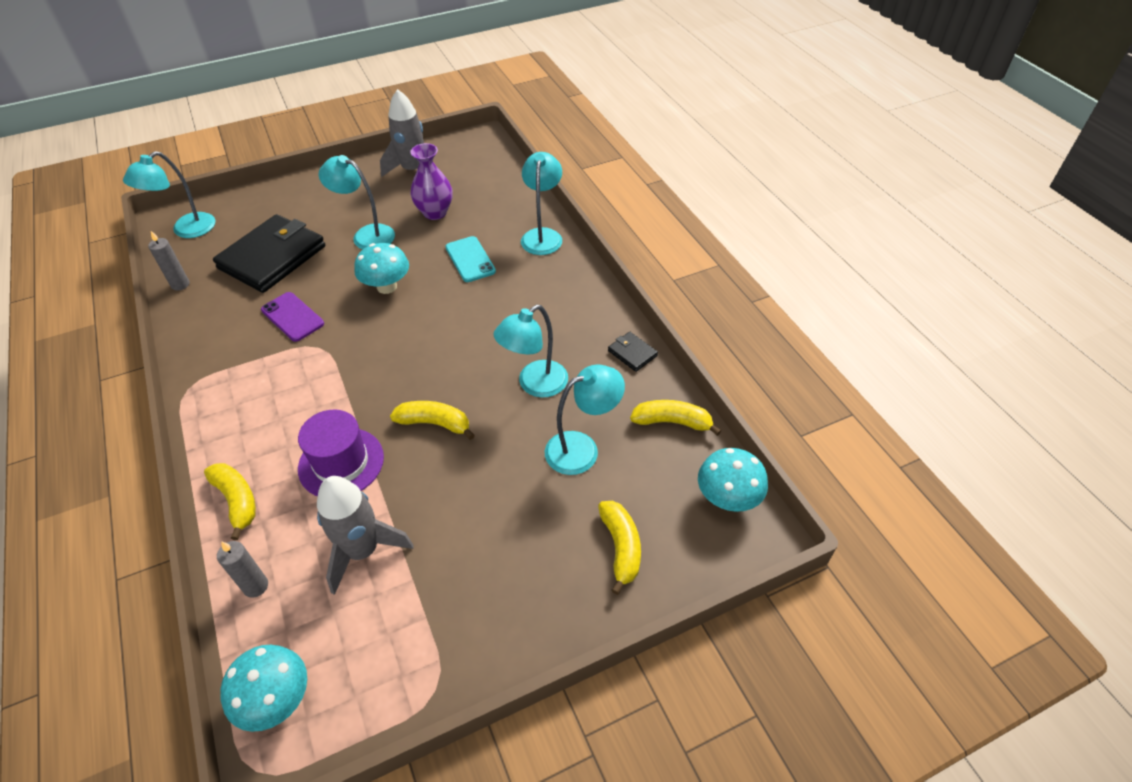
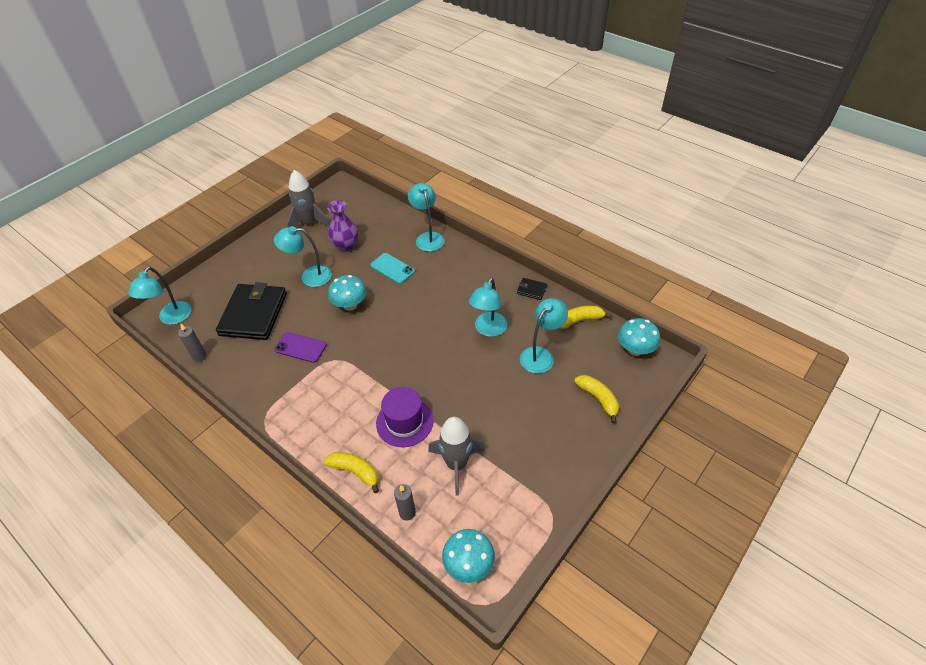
camera: 25 degrees left, 0 degrees up
yellow banana [390,401,475,440] -> none

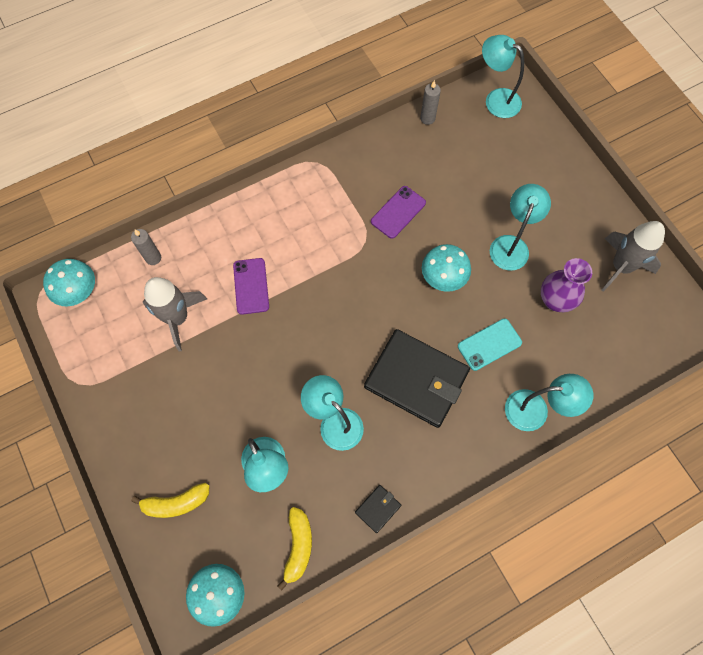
camera: 110 degrees right, 20 degrees up
black wallet [216,282,287,340] -> black wallet moved to [364,329,470,428]
yellow banana [324,452,379,493] -> none
purple hat [376,387,433,447] -> purple phone [233,258,269,315]

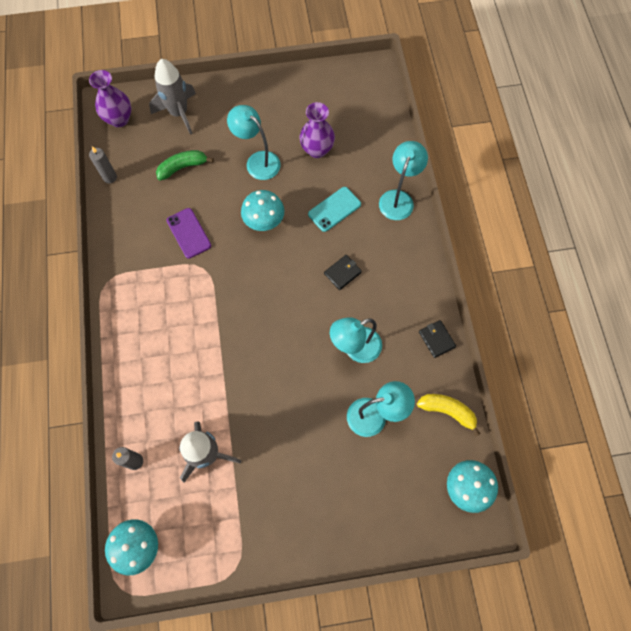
camera: 70 degrees left, 0 degrees up
yellow banana [131,483,209,518] -> none
purple phone [233,258,269,315] -> none
black wallet [364,329,470,428] -> black wallet [324,255,362,290], size x0.41
turquoise phone [458,319,522,371] -> turquoise phone turned 60 degrees clockwise [308,187,361,232]
turquoise lamp [482,35,524,118] -> purple vase [89,70,131,127]
grey rocket [602,221,665,292] -> grey rocket moved to [149,59,196,135]
none -> green banana [156,150,214,180]

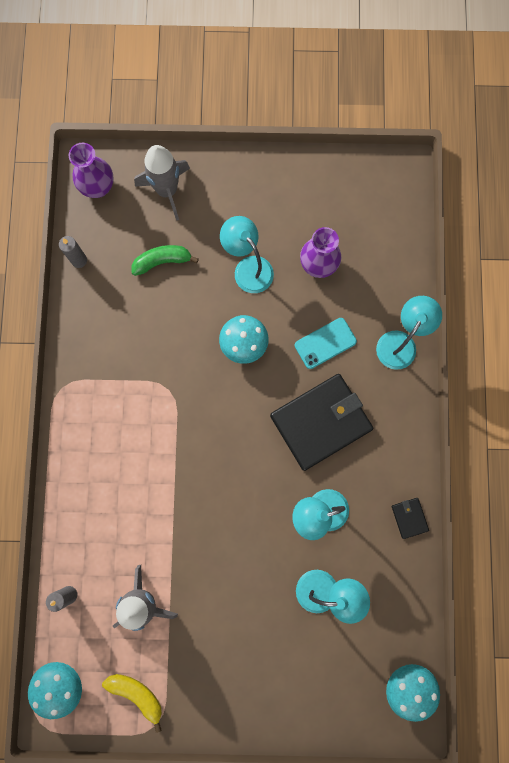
camera: 10 degrees right, 10 degrees up
purple phone [166,208,211,259] -> none
black wallet [324,255,362,290] -> black wallet [270,374,373,471], size x2.42
yellow banana [417,394,480,436] -> yellow banana moved to [102,674,162,733]

